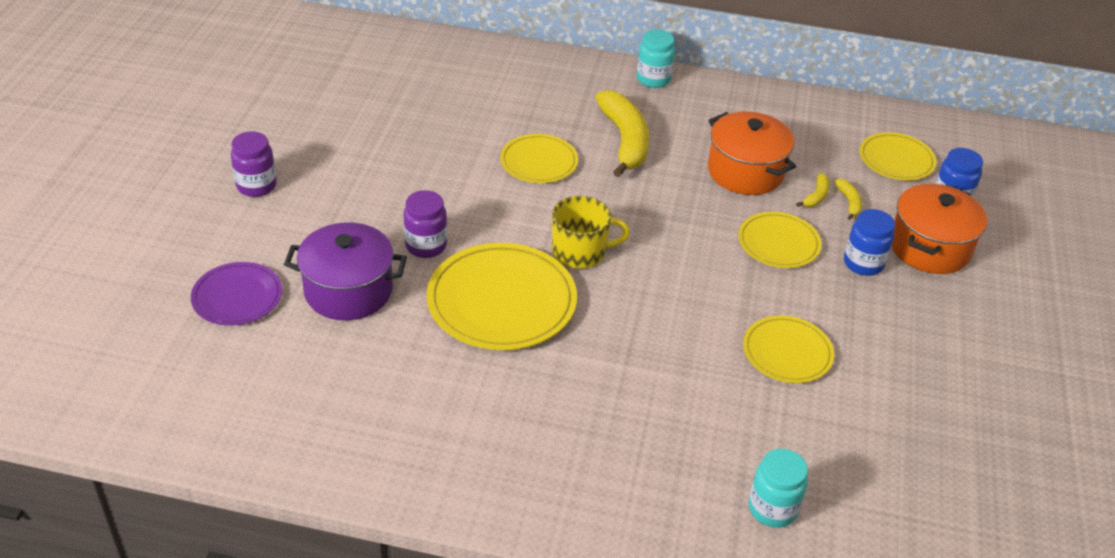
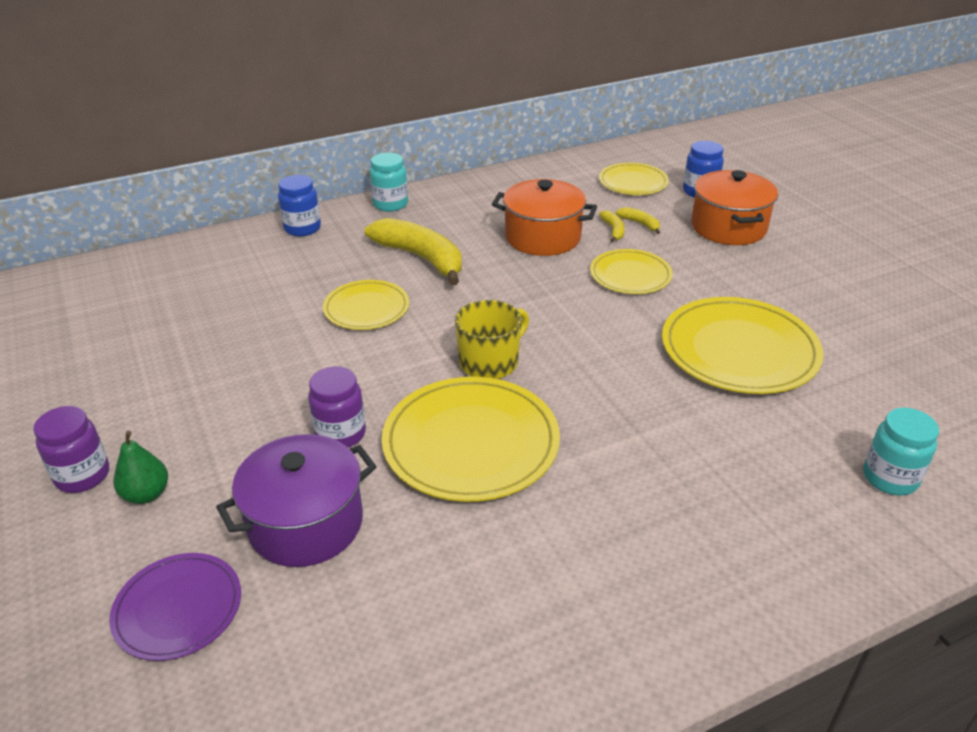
camera: 35 degrees left, 5 degrees down
yellow plate [743,316,834,383] -> yellow plate [662,297,824,394], size x1.70
blue jar [844,209,895,276] -> blue jar moved to [278,175,321,237]
none -> green pear [113,431,168,504]

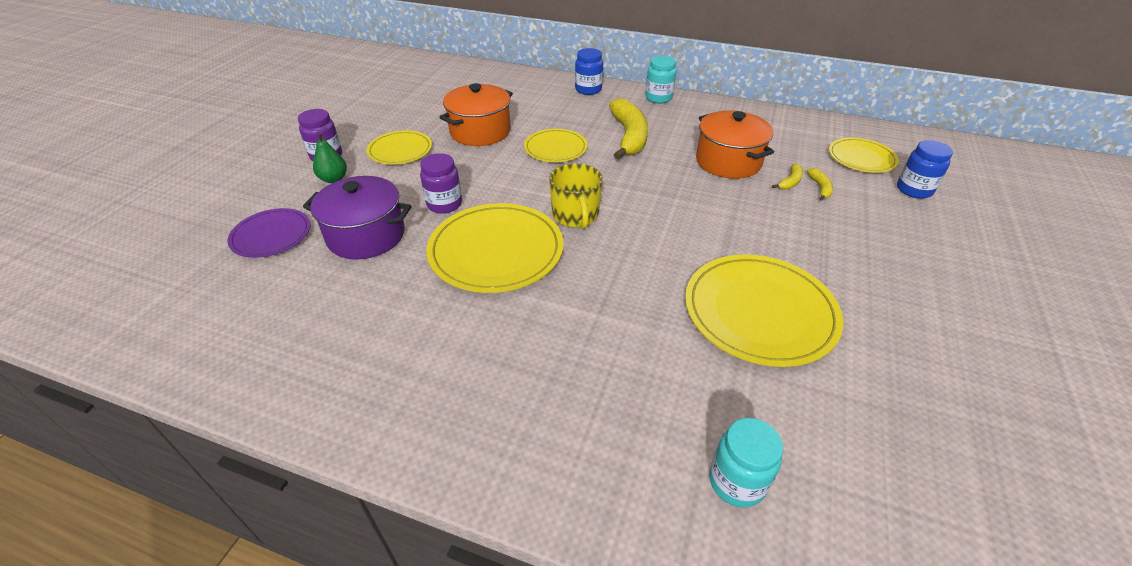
camera: 45 degrees right, 5 degrees up
yellow mug [455,300,529,379] -> yellow mug turned 75 degrees clockwise [549,163,603,229]
yellow plate [590,249,673,294] -> yellow plate moved to [366,131,432,165]
orange pot [691,170,778,245] -> orange pot moved to [439,83,513,146]

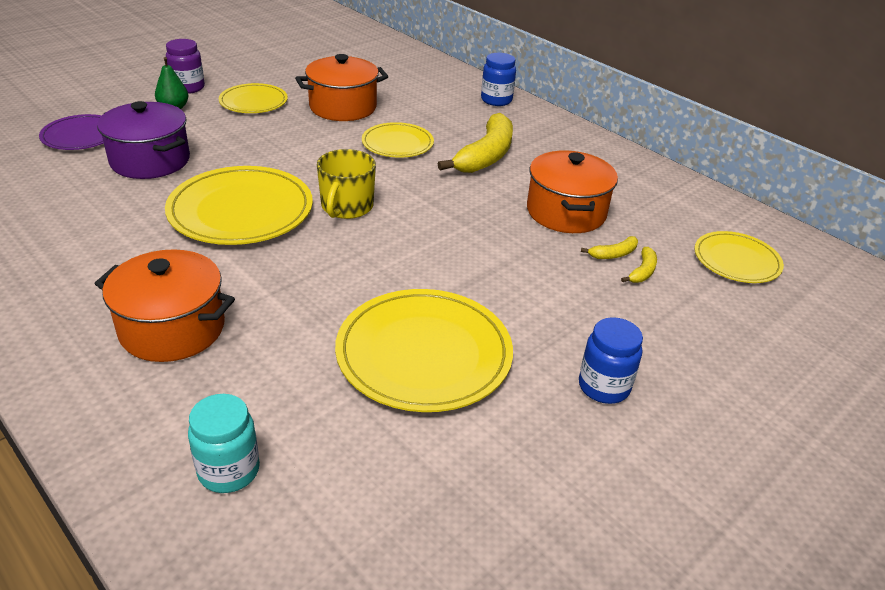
camera: 25 degrees right, 5 degrees down
purple jar [420,153,462,214] -> none
turquoise jar [645,56,677,103] -> none
blue jar [897,140,953,199] -> blue jar moved to [579,317,643,404]
none -> orange pot [95,249,235,362]

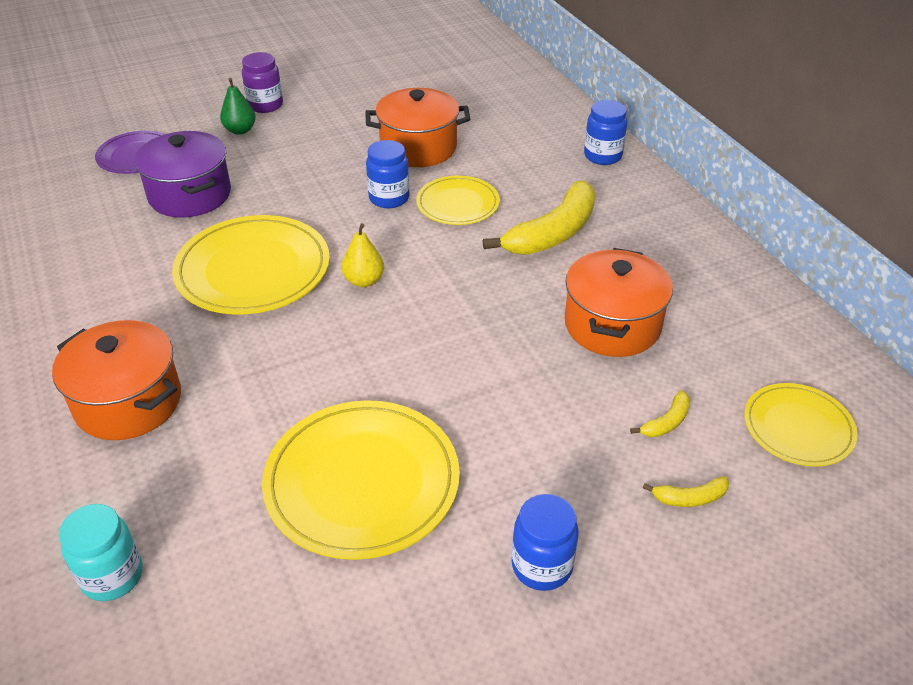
camera: 20 degrees right, 5 degrees up
yellow plate [219,83,288,113] -> none
yellow mug [317,149,376,219] -> yellow pear [342,223,384,287]
yellow banana [581,236,638,259] -> yellow banana moved to [643,476,729,507]
none -> blue jar [366,140,410,208]

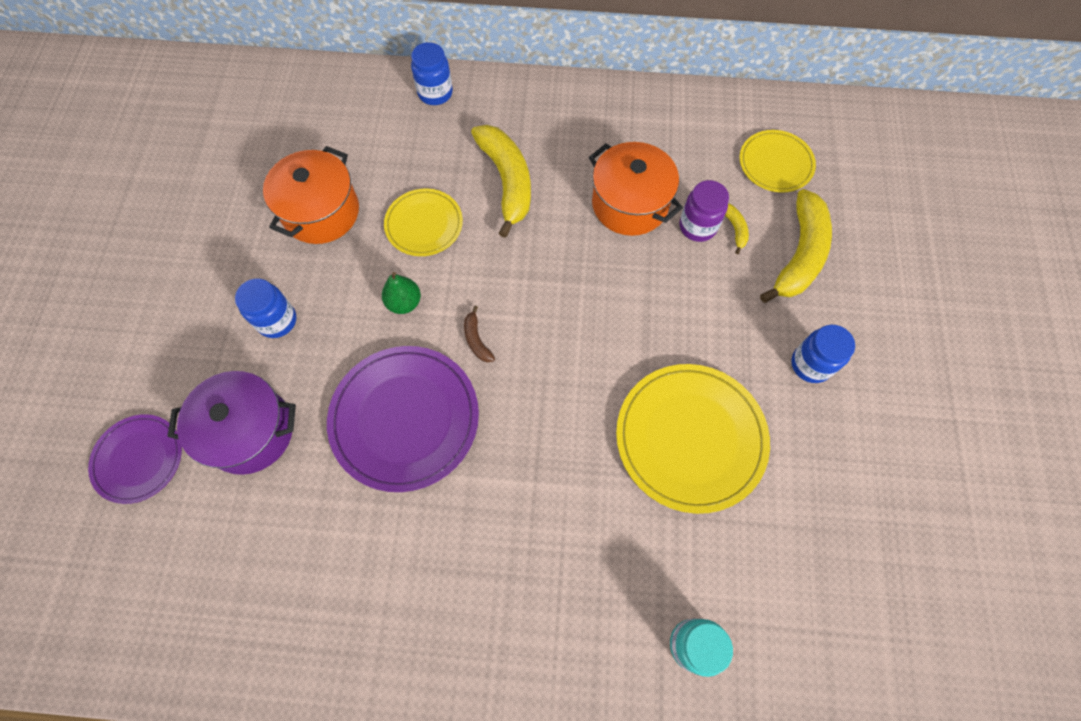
camera: 60 degrees left, 25 degrees up
orange pot [52,320,181,440] -> none
yellow plate [172,215,330,314] -> purple plate [327,346,479,492]
green pear [220,78,256,135] -> green pear moved to [382,272,421,314]
purple jar [242,52,283,113] -> purple jar moved to [680,180,729,242]
yellow pear [342,223,384,287] -> brown banana [464,306,495,362]
blue jar [366,140,410,208] -> blue jar moved to [235,278,296,338]
yellow banana [643,476,729,507] -> yellow banana [760,189,832,303], size x2.29

